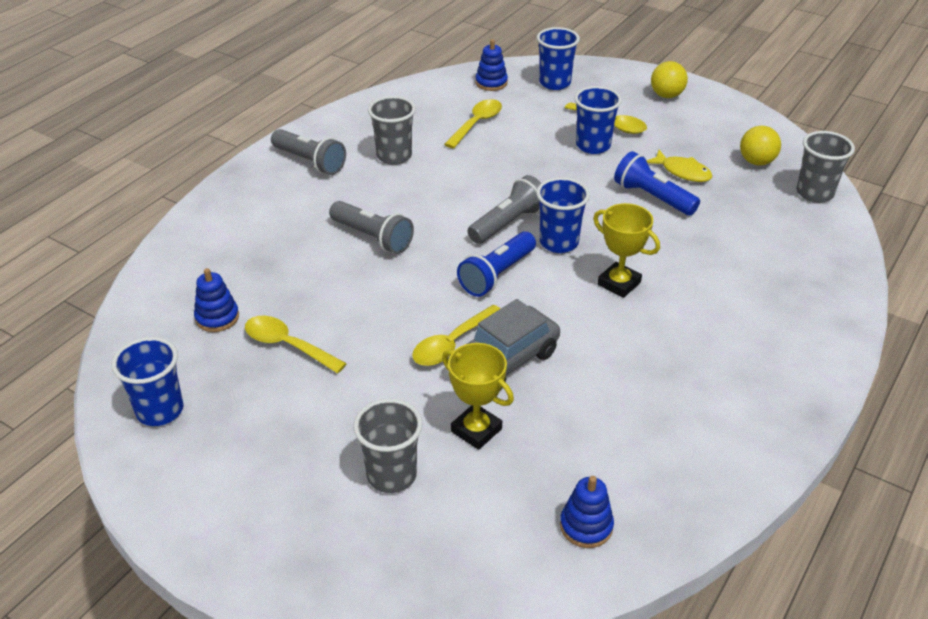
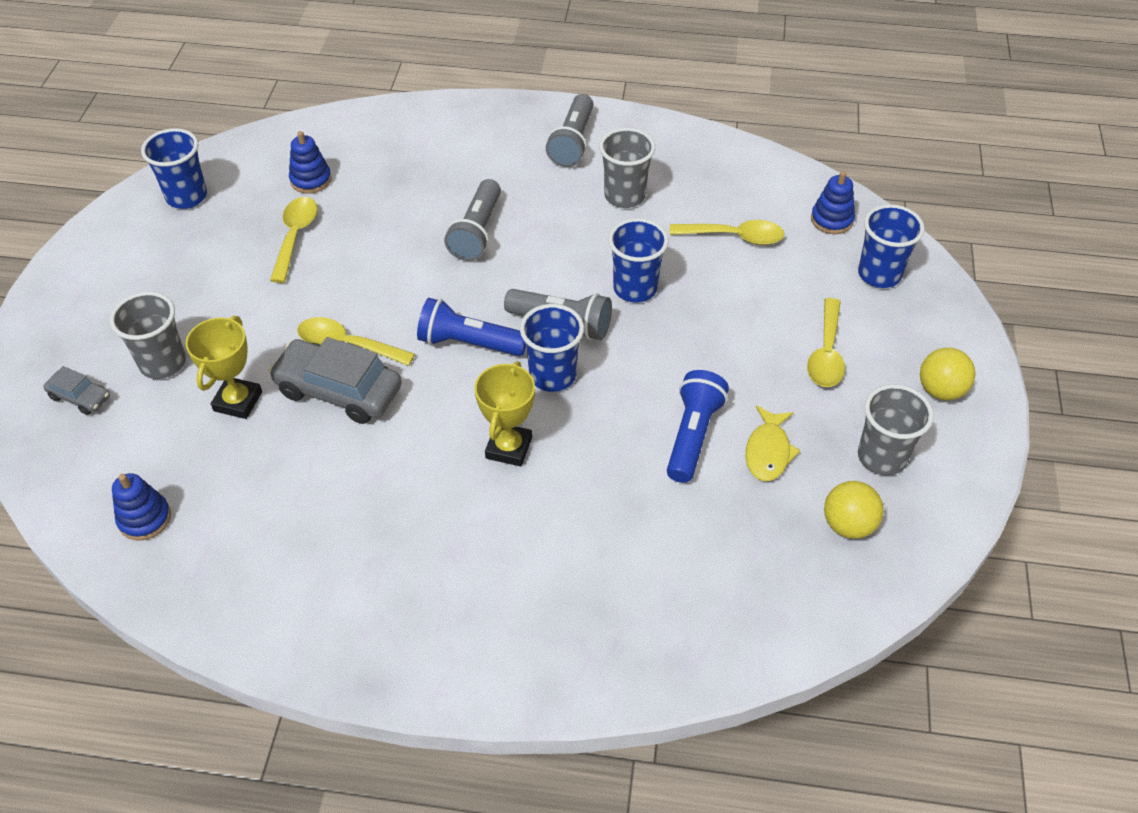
camera: 65 degrees right, 10 degrees up
blue cup [574,86,622,154] -> blue cup moved to [608,218,669,302]
grey cup [797,131,855,203] -> grey cup moved to [858,384,934,476]
none -> grey car [43,366,110,415]

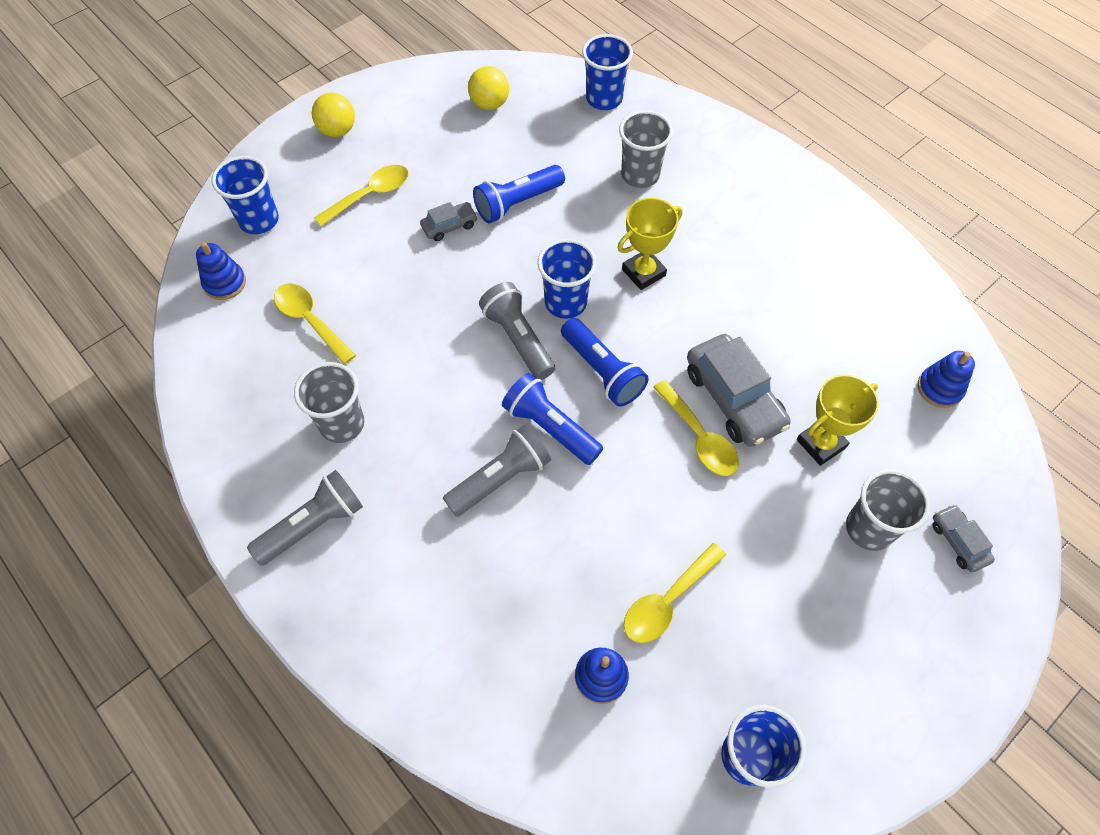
camera: 140 degrees left, 10 degrees up
blue cup [608,218,669,302] -> blue cup moved to [582,34,633,110]
yellow fish [745,405,800,481] -> none
grey cup [858,384,934,476] -> grey cup moved to [619,110,673,188]
none -> grey car [420,202,478,241]
none -> blue flashlight [502,373,603,465]

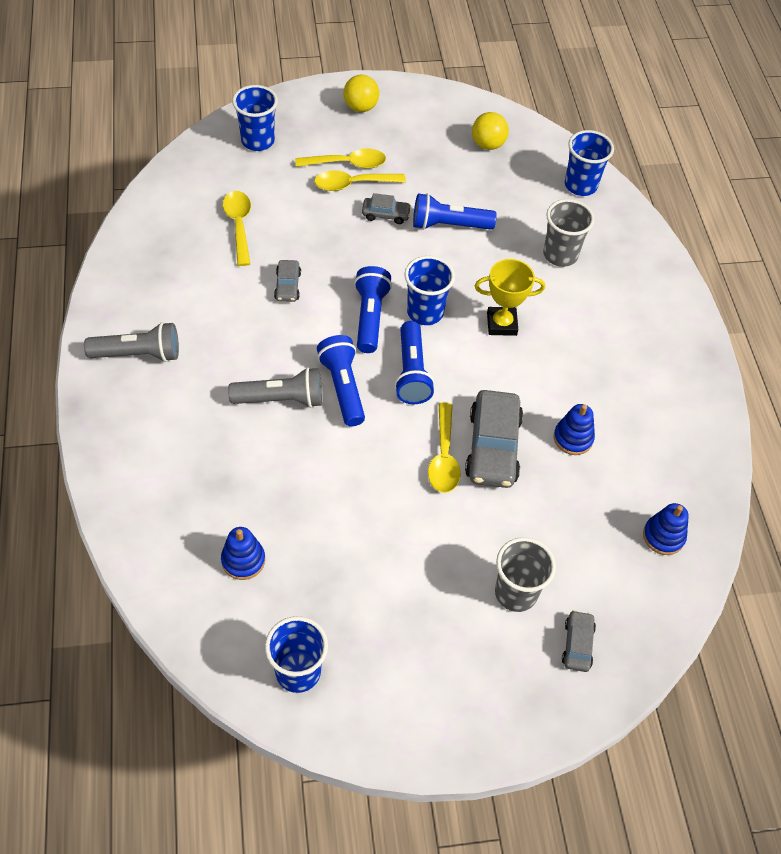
camera: 30 degrees right, 5 degrees down
blue stacking toy [196,242,246,300] -> blue stacking toy moved to [553,404,595,455]
grey cup [294,362,364,443] -> none
grey flashlight [479,282,555,380] -> blue flashlight [354,266,392,353]
yellow spoon [624,543,726,643] -> yellow spoon moved to [314,170,406,191]
yellow trophy [797,374,879,466] -> none
none -> grey car [274,260,301,302]

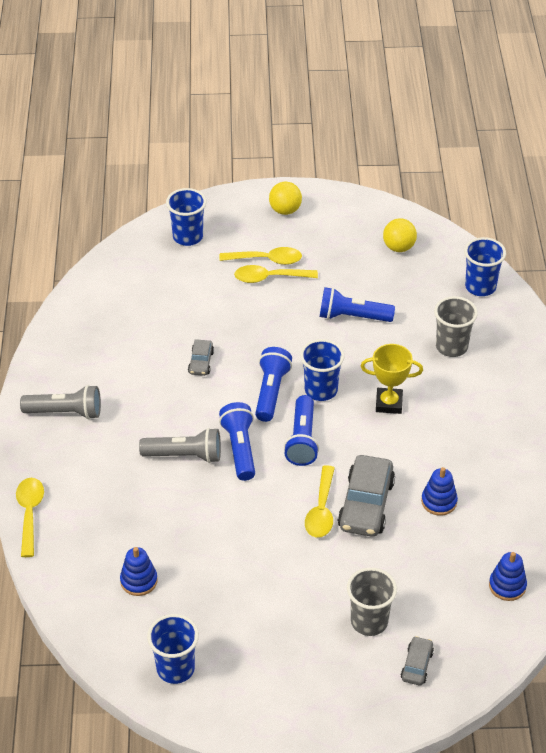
camera: 10 degrees right, 10 degrees down
yellow spoon [223,191,251,266] -> yellow spoon moved to [16,478,44,557]
grey car [362,193,411,224] -> none

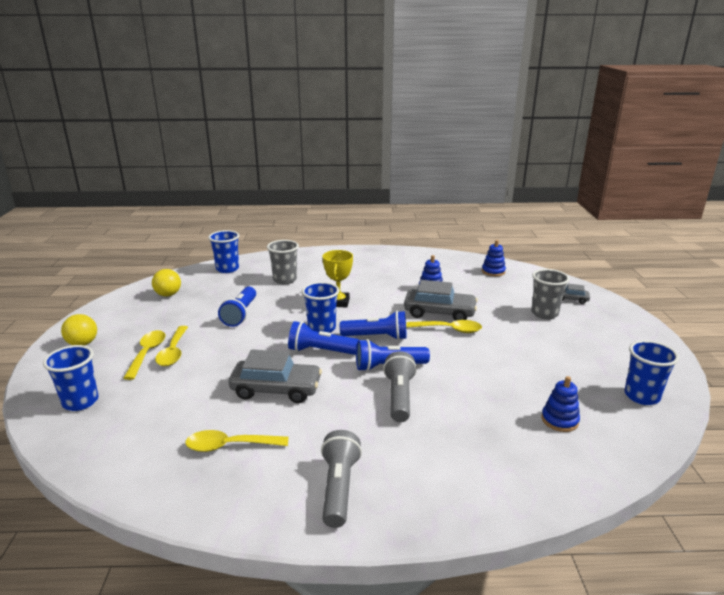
camera: 90 degrees left, 20 degrees down
yellow spoon [16,478,44,557] -> yellow spoon moved to [185,430,288,452]
grey car [188,339,214,376] -> grey car [229,349,322,403], size x1.95

